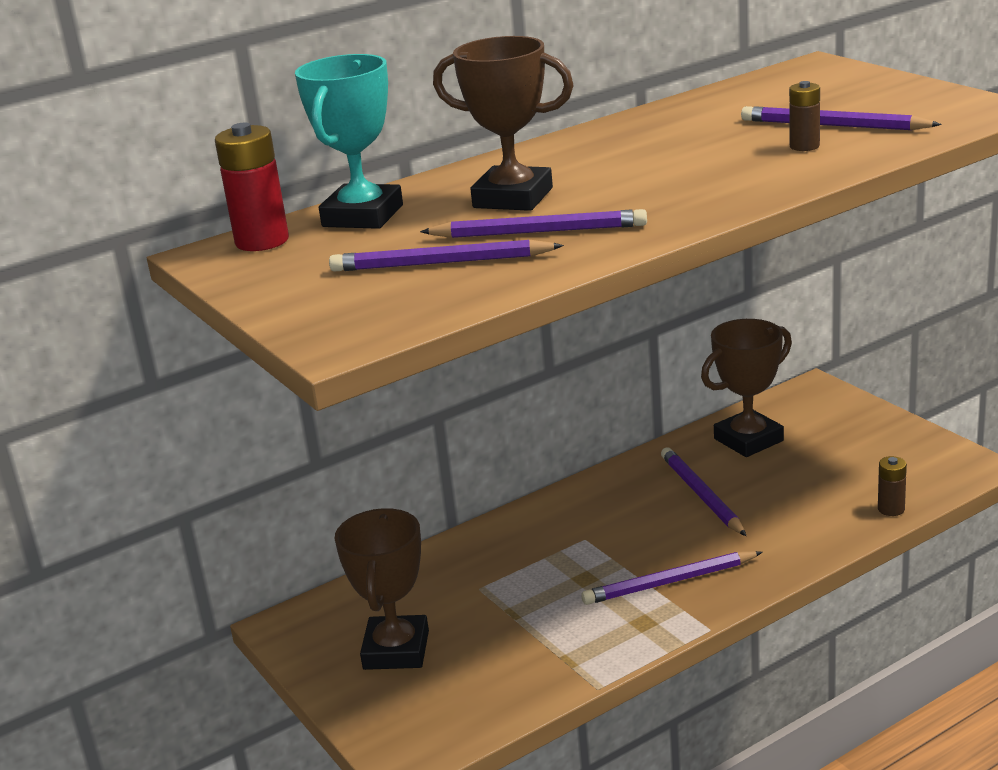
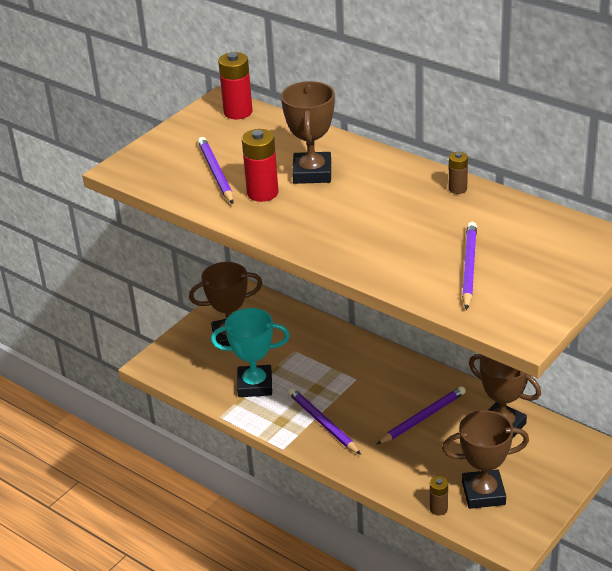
camera: 70 degrees right, 10 degrees up
turquoise trophy [295,54,403,229] -> turquoise trophy moved to [211,308,290,397]
purple pencil [420,209,647,238] -> red battery [242,129,278,202]
brown battery [789,81,820,151] -> brown battery moved to [449,152,468,194]
none -> brown trophy [442,410,529,509]

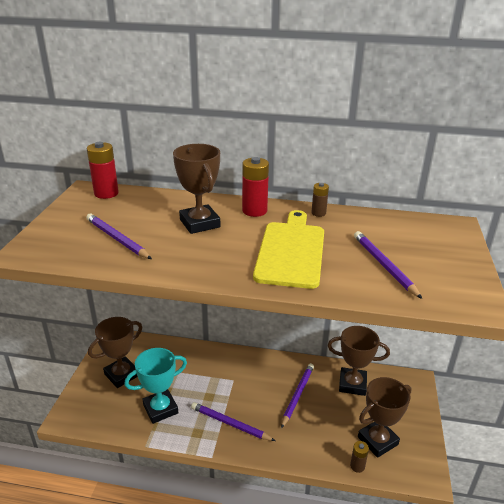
camera: 30 degrees left, 5 degrees down
red battery [242,129,278,202] -> red battery moved to [242,157,269,217]
none -> yellow cutting board [253,210,324,289]

